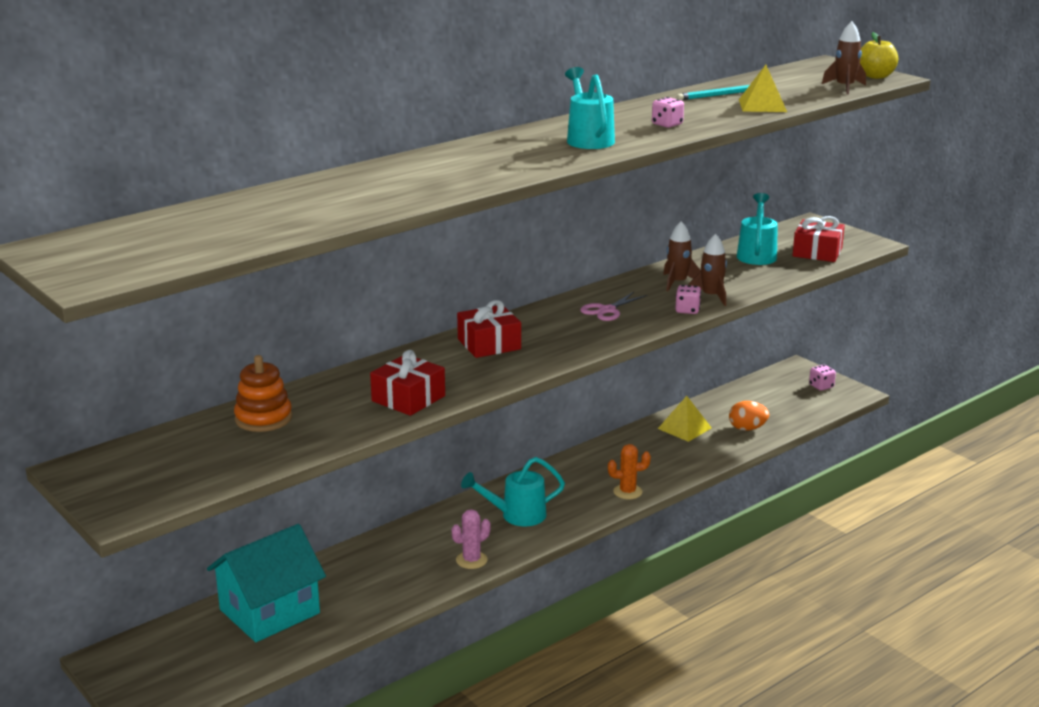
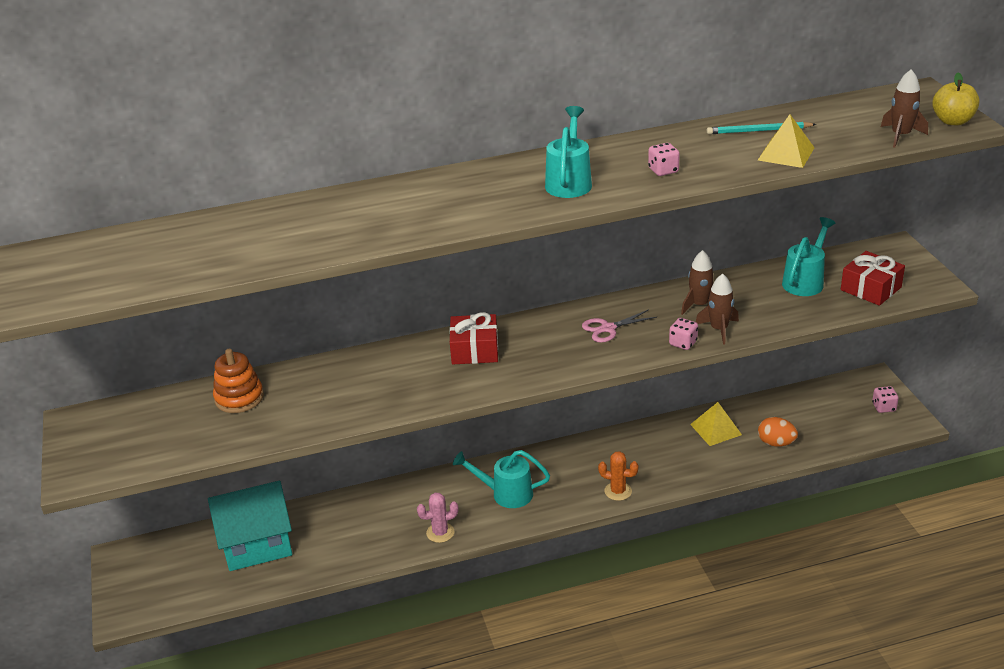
camera: 25 degrees right, 10 degrees up
red gift [370,350,445,416] -> none

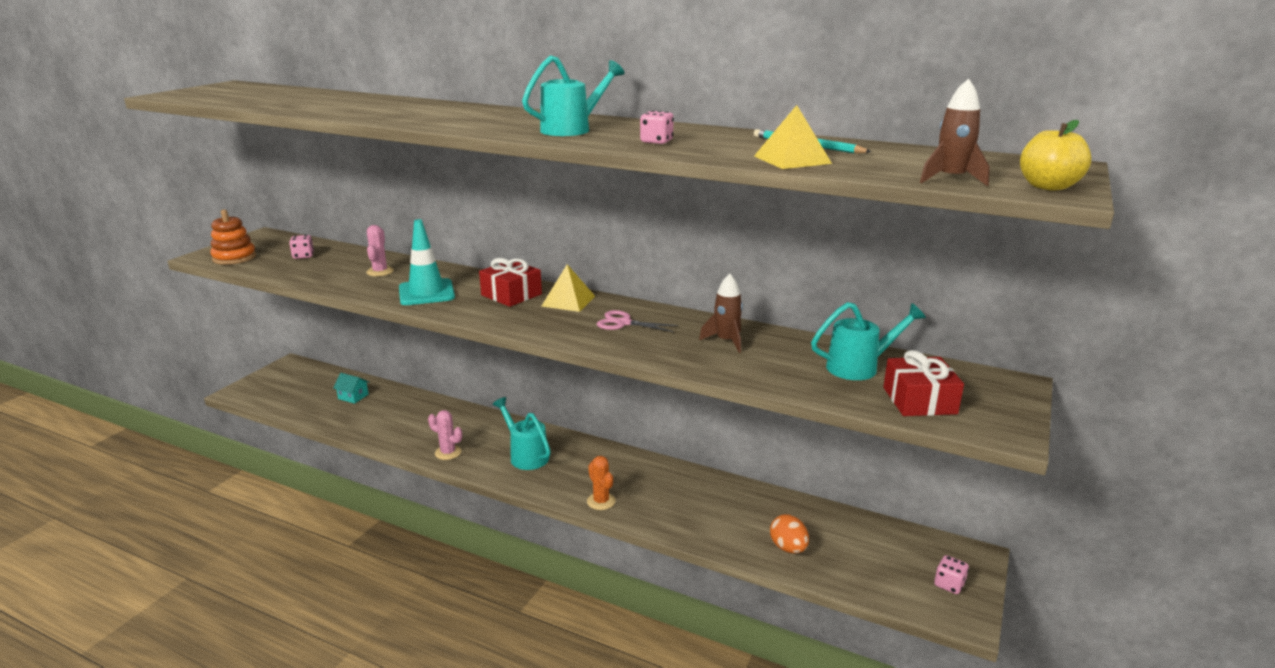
camera: 40 degrees right, 10 degrees down
turquoise house [208,481,292,571] -> turquoise house [333,373,369,404], size x0.41
orange stacking toy [213,349,264,413] -> orange stacking toy moved to [210,210,256,265]
pink dice [669,318,698,350] -> pink dice moved to [289,235,314,259]
yellow pyramid [690,402,742,446] -> yellow pyramid moved to [542,264,595,312]
brown rocket [696,274,739,345] -> none
none -> pink cactus [366,225,394,276]
none -> turquoise traffic cone [399,219,455,305]

